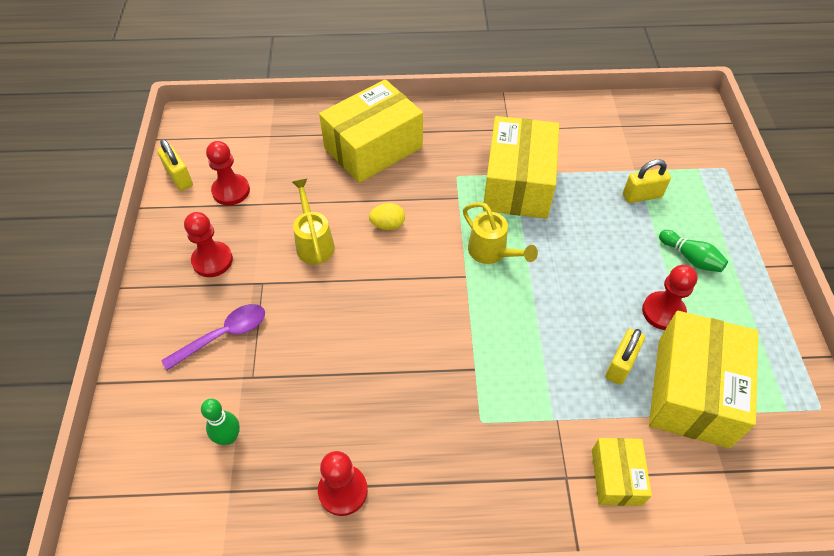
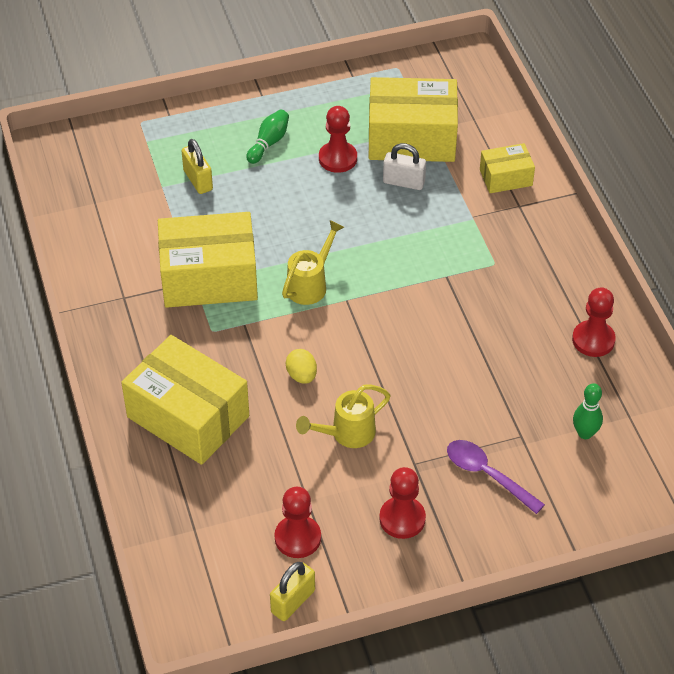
camera: 105 degrees left, 5 degrees down
yellow padlock [605,328,645,385] -> white padlock [383,143,426,190]

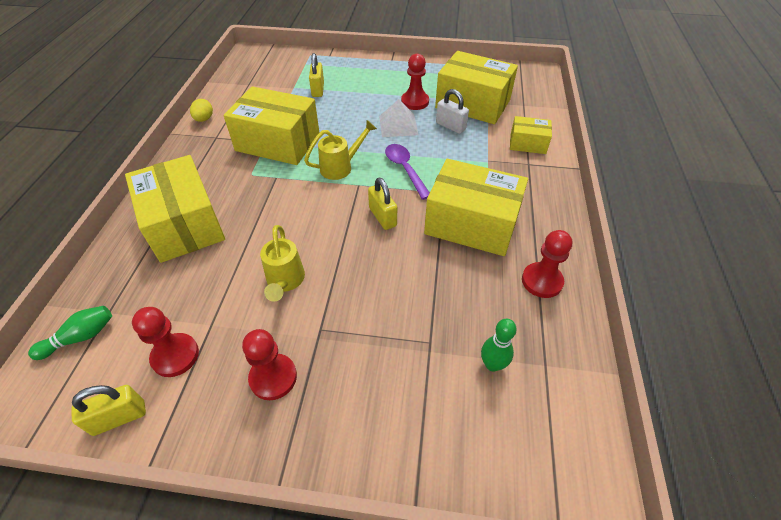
camera: 25 degrees right, 0 degrees up
green bowling pin [246,109,289,164] -> green bowling pin moved to [28,306,112,360]
yellow egg [286,349,317,384] -> yellow egg moved to [190,99,213,122]
yellow watering can [296,384,391,448] -> yellow watering can turned 90 degrees counterclockwise [260,225,305,302]
purple spoon [447,440,545,514] -> purple spoon moved to [385,144,429,200]
none -> yellow padlock [368,178,397,230]
none -> white pyramid [379,99,418,137]
none -> yellow box [424,159,528,256]

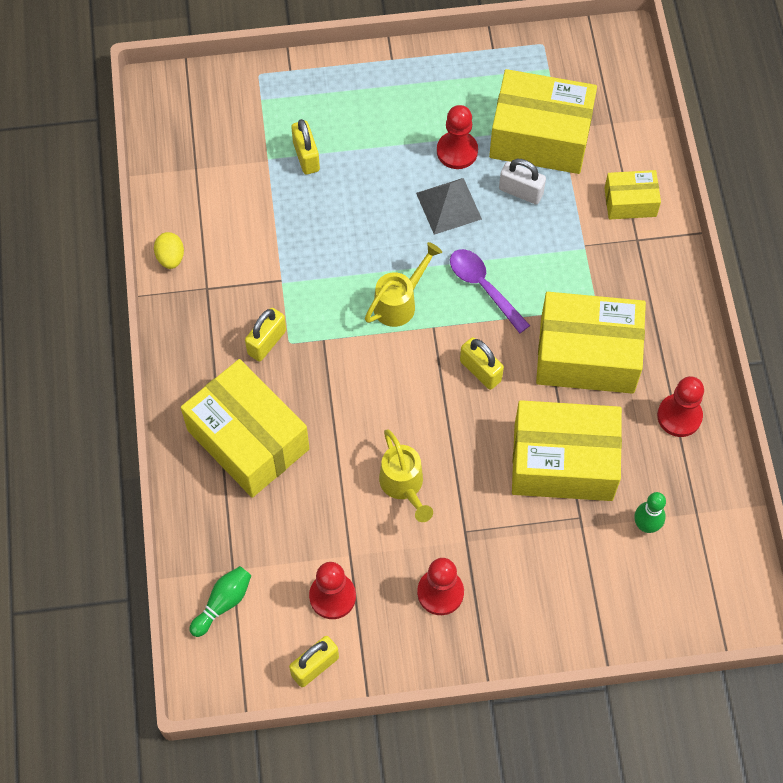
camera: 15 degrees left, 15 degrees up
yellow box [224,86,320,165] -> yellow box moved to [512,400,622,501]
white pyramid [379,99,418,137] -> grey pyramid [416,178,482,235]
none -> yellow padlock [245,308,286,362]

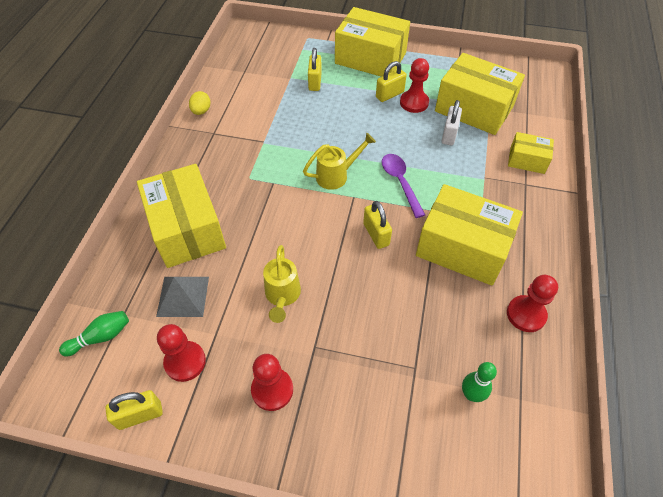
camera: 20 degrees right, 10 degrees down
yellow padlock [245,308,286,362] -> yellow padlock moved to [376,61,407,102]
grey pyramid [416,178,482,235] -> grey pyramid moved to [156,277,209,317]
white padlock [499,159,546,204] -> white padlock turned 60 degrees clockwise [442,100,462,145]
yellow box [512,400,622,501] -> yellow box moved to [335,7,410,77]

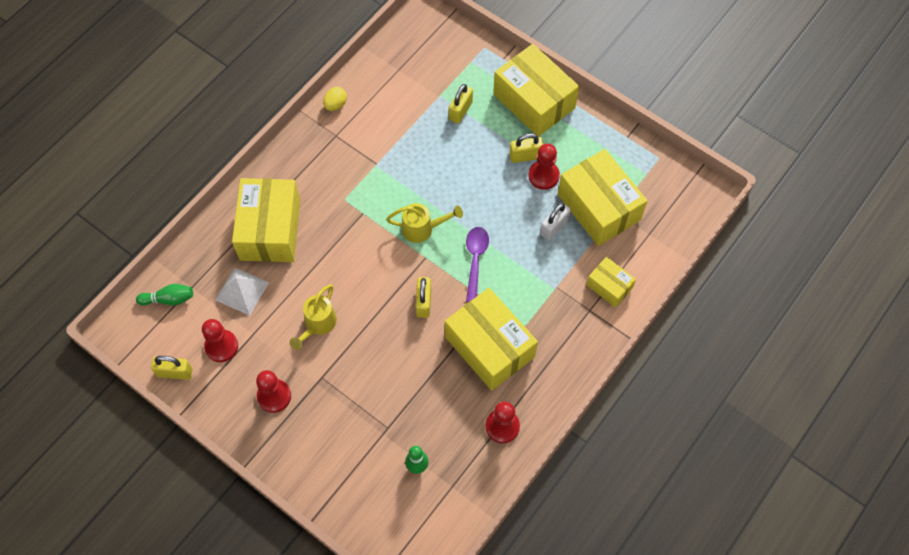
camera: 25 degrees right, 10 degrees up
grey pyramid [156,277,209,317] -> white pyramid [215,268,269,316]

